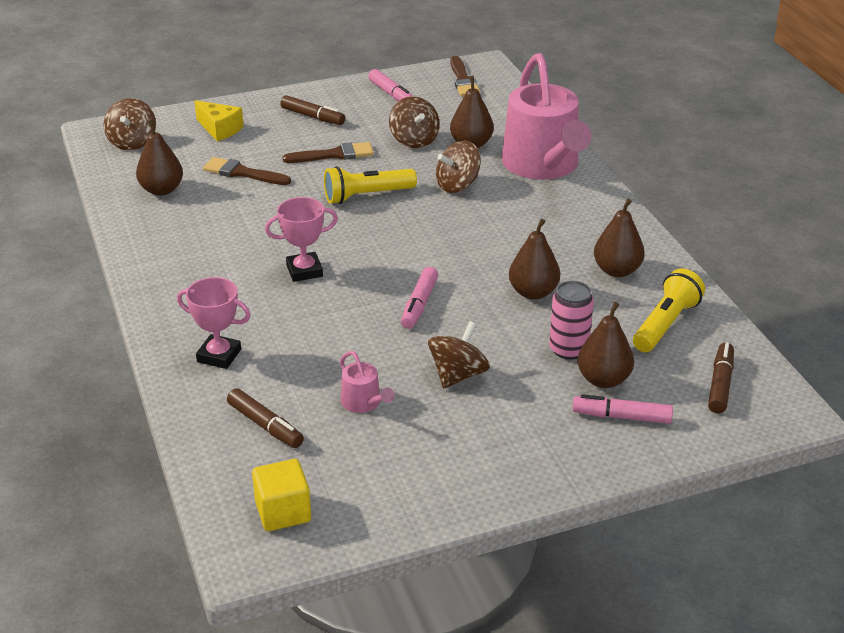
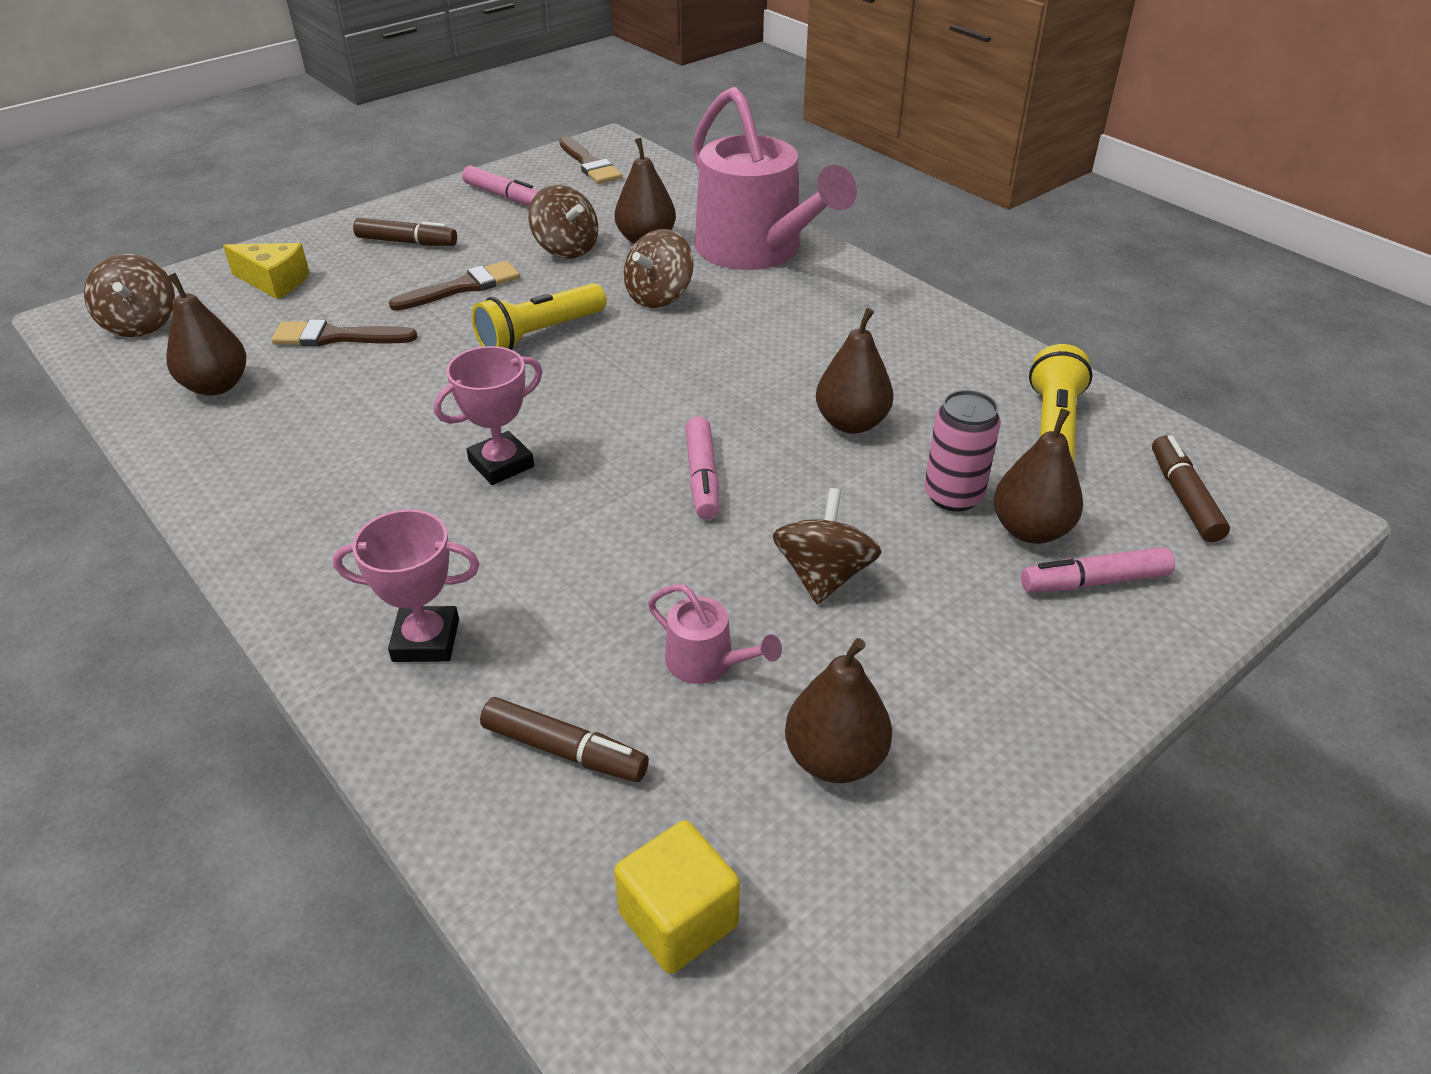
camera: 20 degrees left, 5 degrees up
brown pear [594,199,645,277] -> brown pear moved to [785,638,892,783]

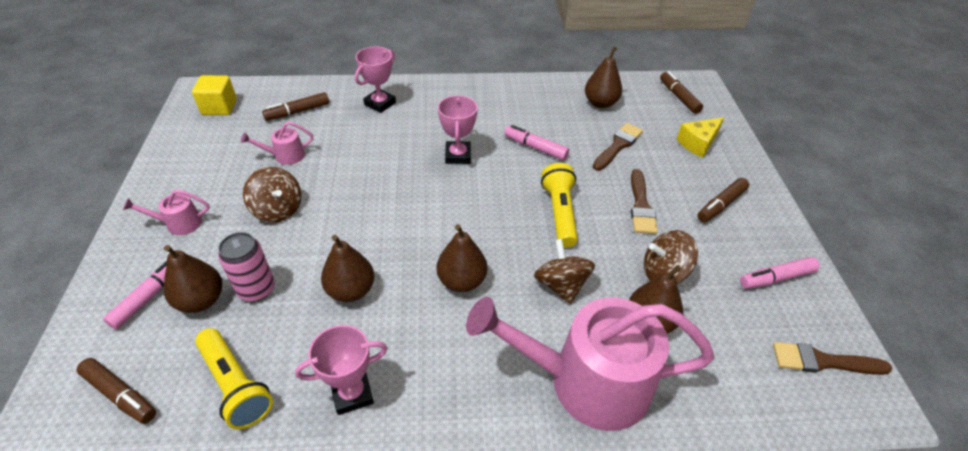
camera: 125 degrees right, 5 degrees up
brown spinning top [84,254,175,337] -> brown marker [660,71,703,114]
pink marker [686,416,719,520] -> pink marker moved to [505,125,569,160]
brown pear [785,638,892,783] -> brown pear moved to [437,224,487,292]
none -> pink watering can [123,189,210,235]
none -> pink trophy [295,325,387,415]

